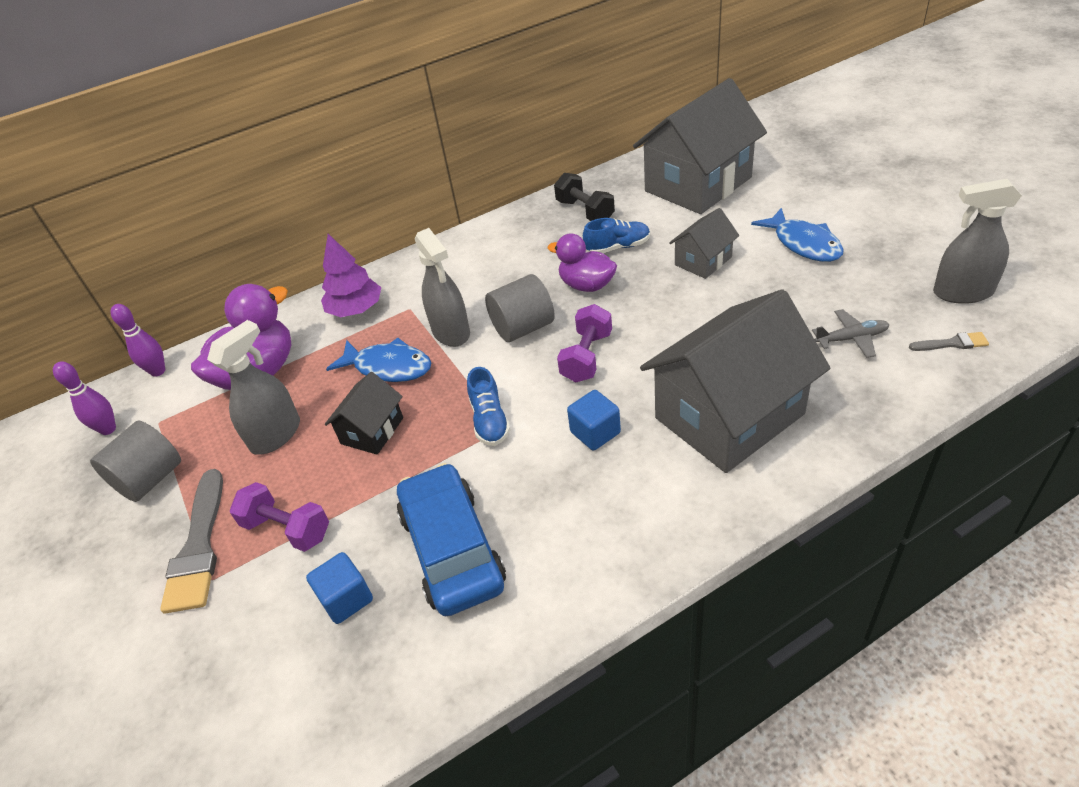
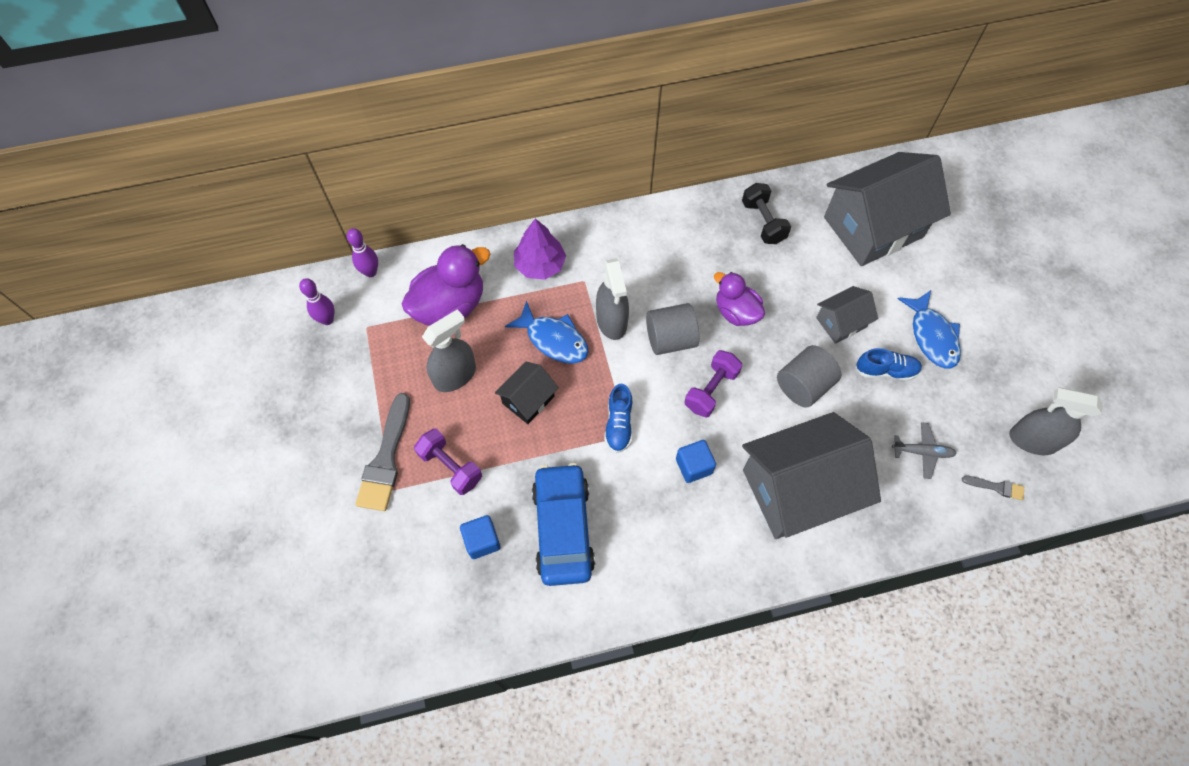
camera: 10 degrees right, 20 degrees up
grey cylinder [90,421,181,502] -> grey cylinder moved to [777,345,841,408]
blue shoe [583,218,650,253] -> blue shoe moved to [856,348,922,380]

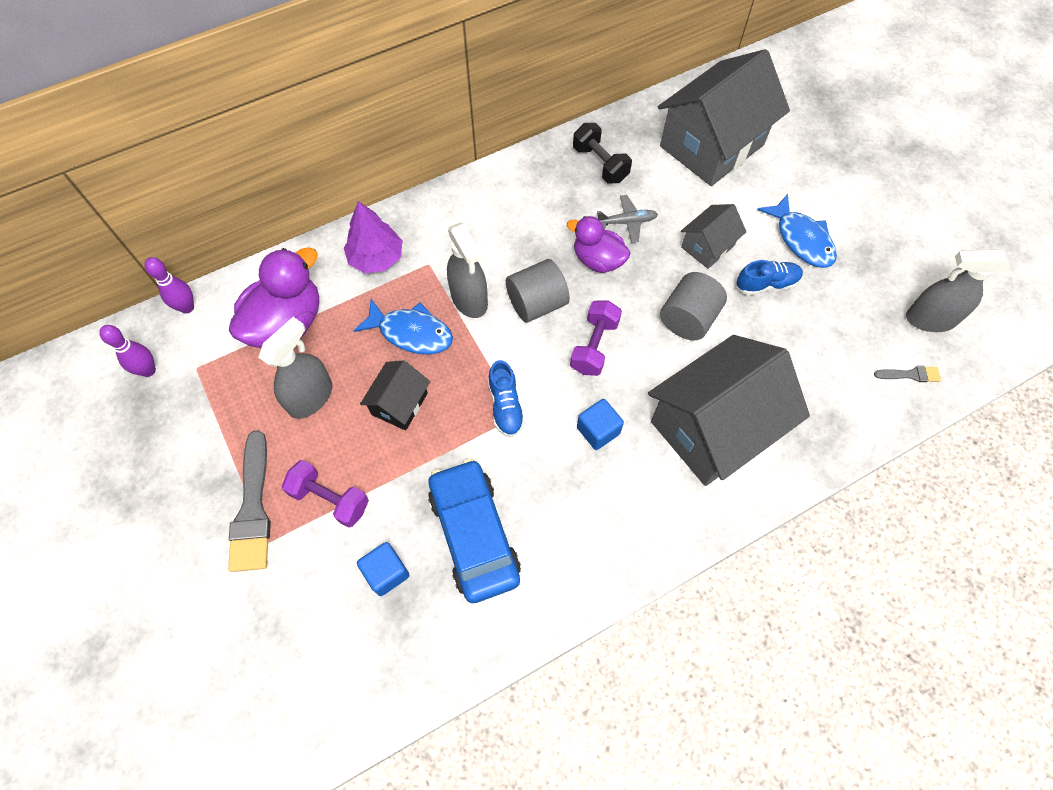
camera: 15 degrees left, 0 degrees up
grey plane [892,422,957,479] -> grey plane moved to [597,195,658,243]

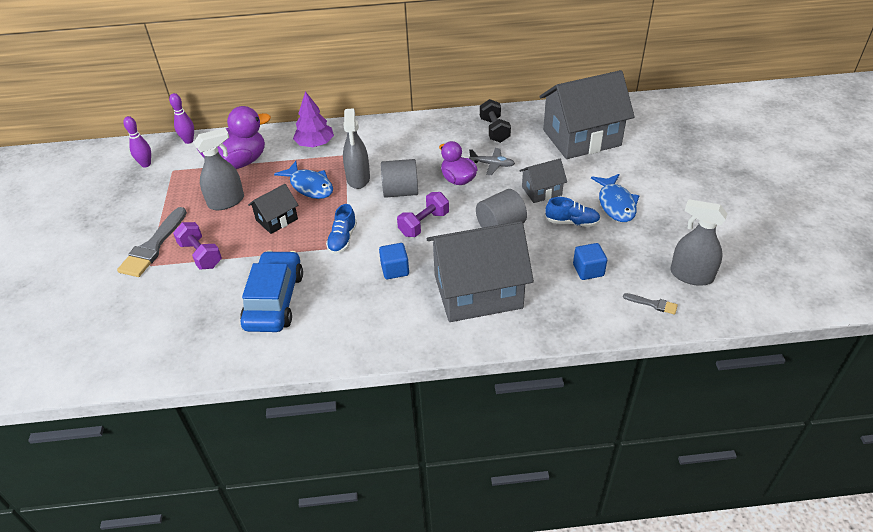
camera: 25 degrees right, 20 degrees down
blue cube [357,542,409,596] -> blue cube moved to [573,243,607,280]

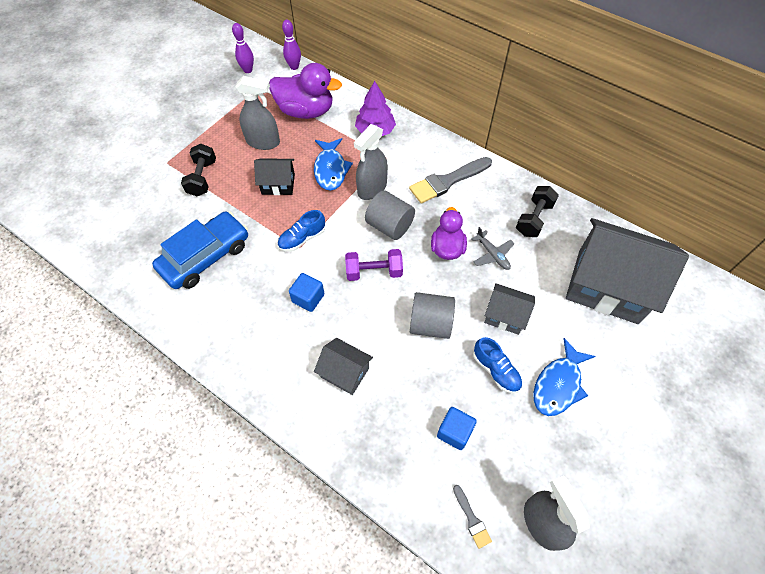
camera: 40 degrees right, 15 degrees up
grey brush [117,207,187,277] -> grey brush moved to [409,157,492,203]
purple dumbbell [173,222,222,269] -> black dumbbell [181,144,216,196]
grey house [427,221,534,322] -> grey house [314,338,373,395], size x0.48

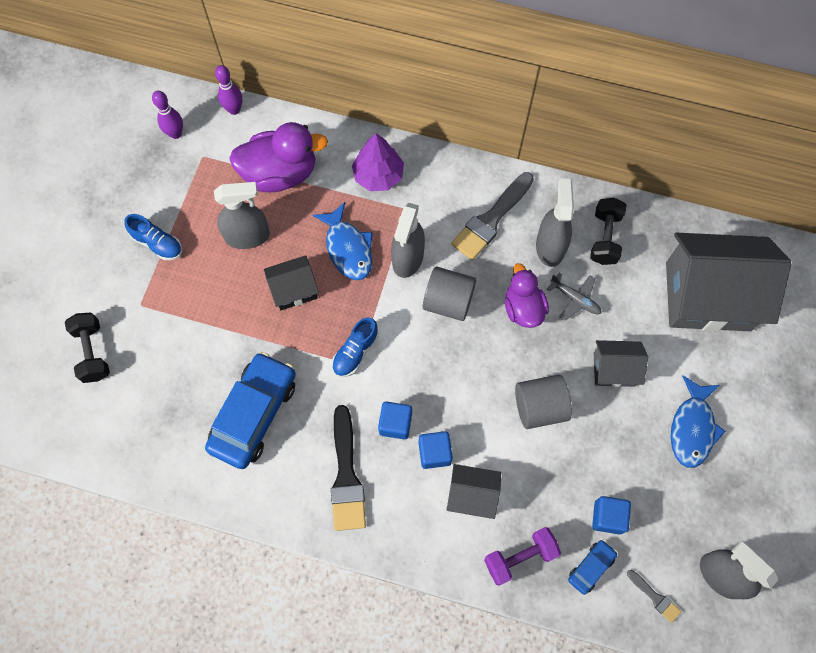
camera: 20 degrees left, 10 degrees up
black dumbbell [181,144,216,196] -> black dumbbell moved to [65,312,110,383]
purple dumbbell [345,249,403,281] -> purple dumbbell moved to [484,527,561,586]
blue shoe [473,337,522,394] -> blue shoe moved to [124,214,182,261]
none -> black brush [331,405,366,531]
none -> blue cube [419,431,453,469]
none -> grey spray bottle [536,178,574,267]
none -> blue car [568,540,617,595]

